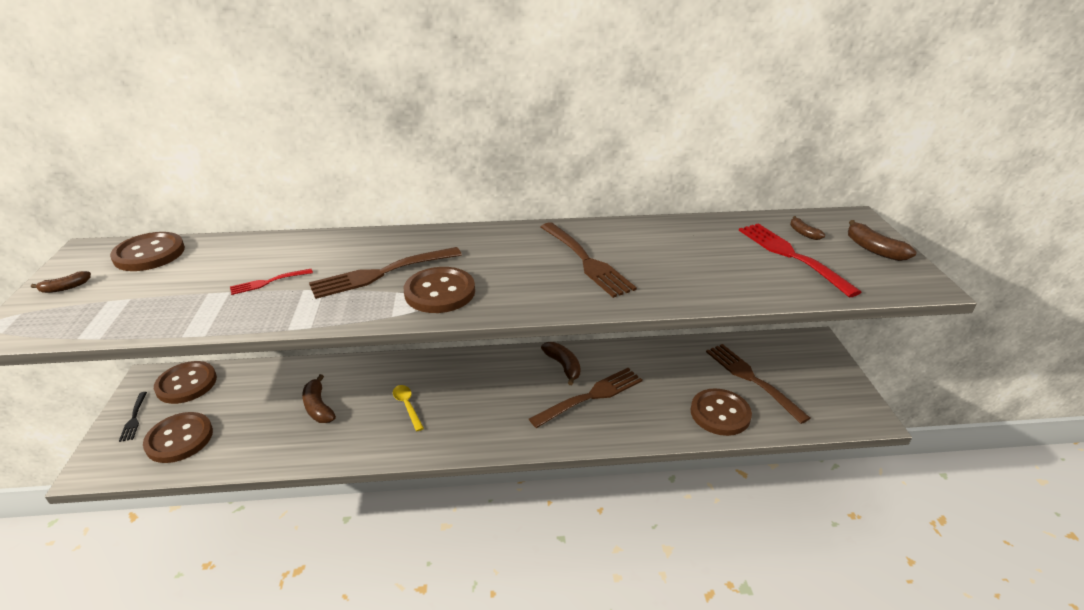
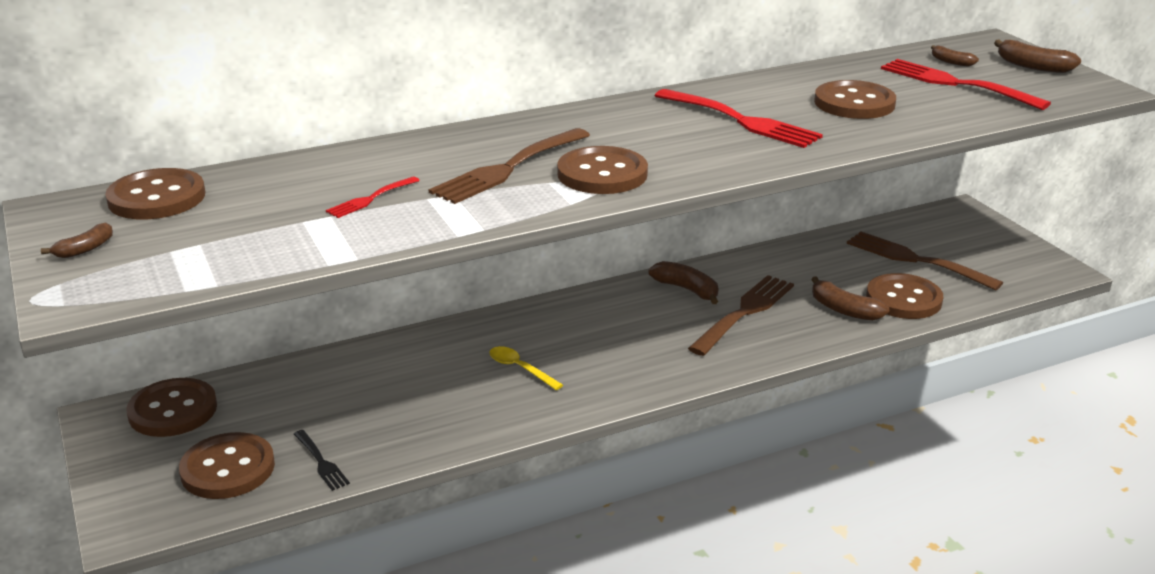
camera: 20 degrees left, 5 degrees down
black fork [119,392,147,442] -> black fork moved to [294,430,350,491]
brown banana [302,374,336,423] -> brown banana moved to [811,276,889,321]
brown fork [541,222,637,298] -> red fork [655,89,823,148]
none -> brown button [814,80,896,119]

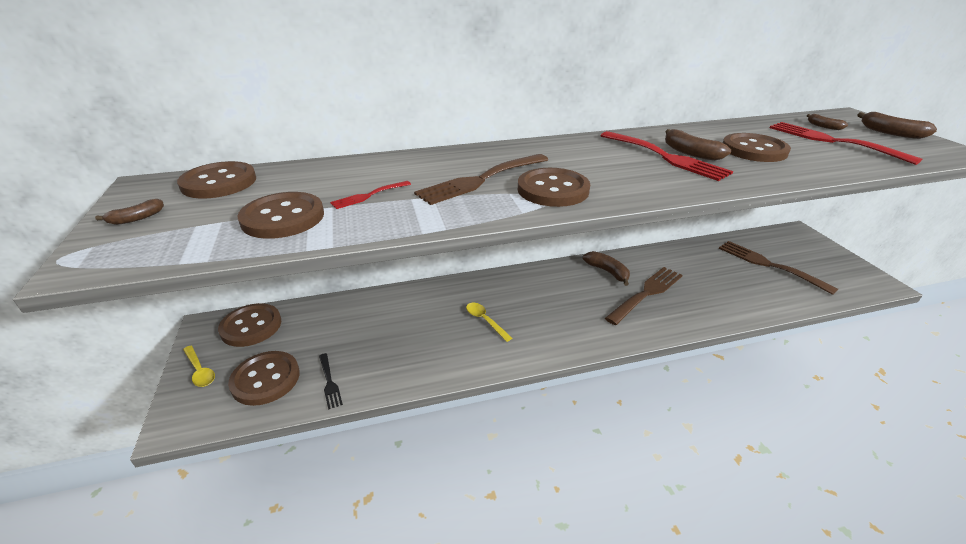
camera: 10 degrees right, 5 degrees up
brown banana [811,276,889,321] -> brown banana moved to [665,129,731,161]
brown button [866,273,943,319] -> brown button moved to [237,192,324,239]
none -> yellow spoon [183,346,215,387]

